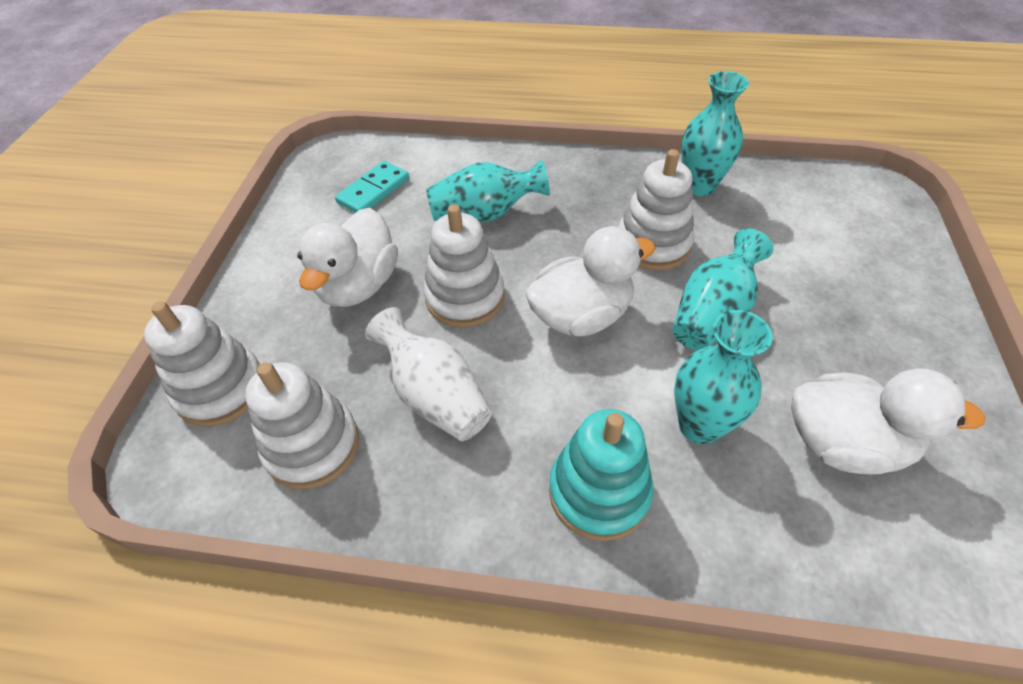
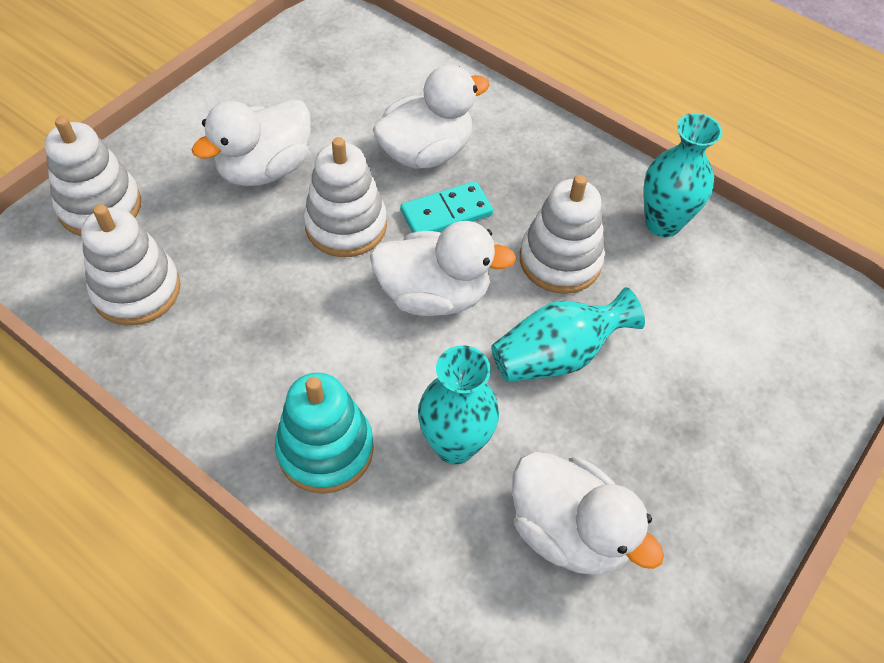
camera: 25 degrees right, 5 degrees up
turquoise domino [335,161,409,213] -> turquoise domino moved to [400,181,493,233]
white vase [365,307,492,441] -> none
turquoise vase [426,160,550,222] -> white duck [372,65,490,169]

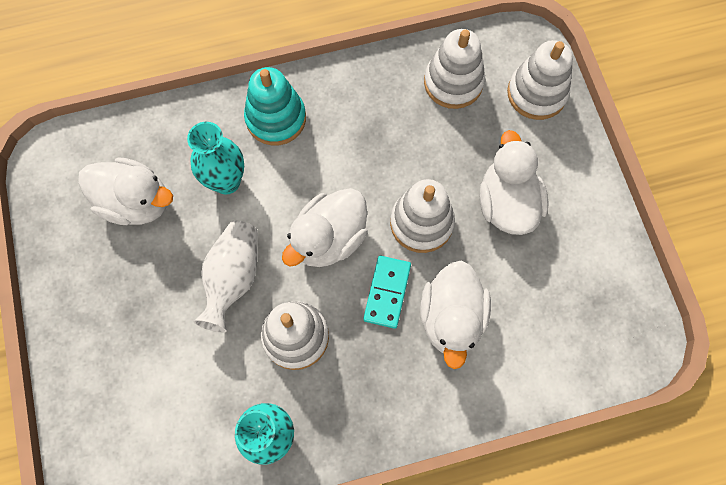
camera: 130 degrees right, 15 degrees up
turquoise vase [491,287,645,382] -> white vase [194,220,258,333]
white duck [512,452,664,575] -> white duck turned 150 degrees counterclockwise [78,157,173,225]

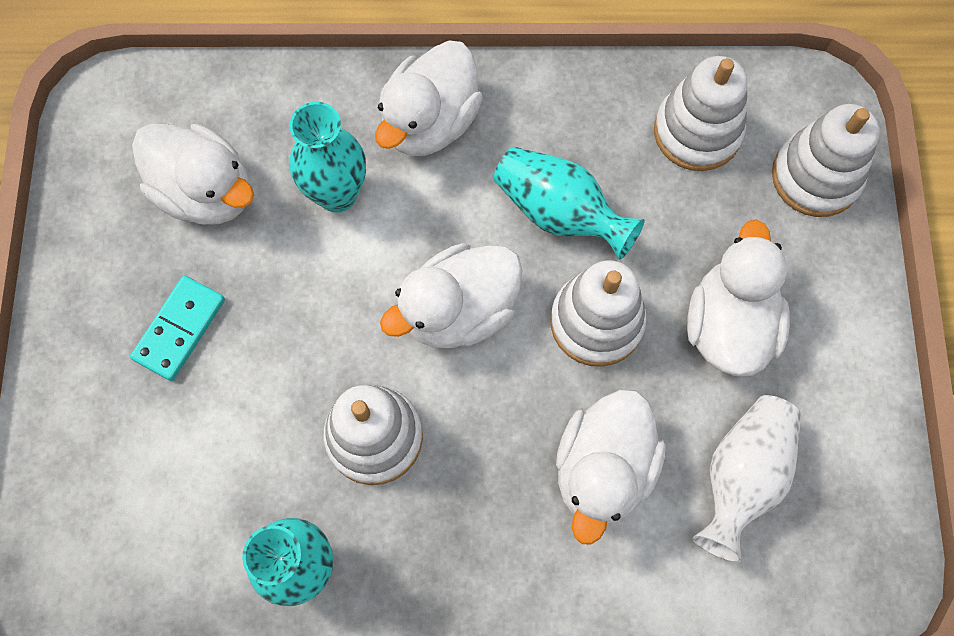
camera: 15 degrees right, 0 degrees up
white vase [194,220,258,333] -> white vase moved to [693,395,801,563]
turquoise stacking toy [244,67,306,146] -> white duck [375,40,483,156]
turquoise domino [363,256,411,329] -> turquoise domino moved to [130,276,225,381]
none -> turquoise vase [494,147,645,260]

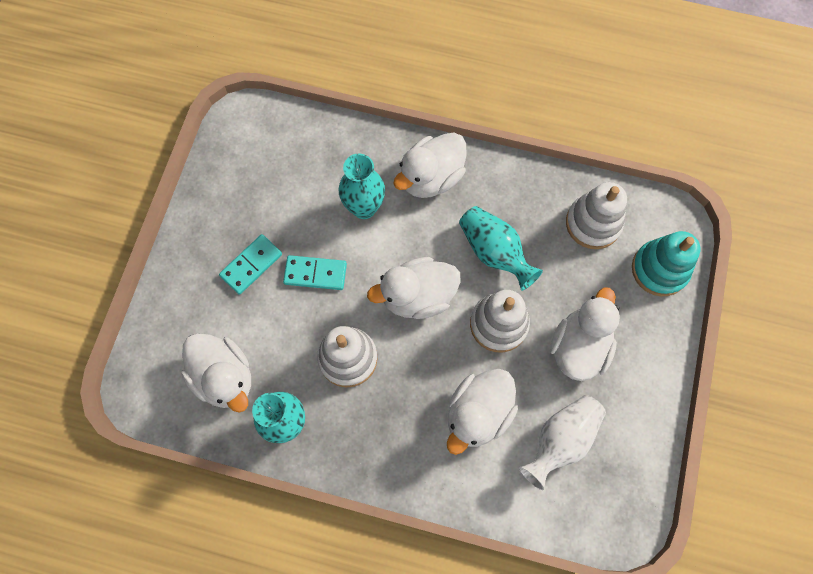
camera: 15 degrees right, 0 degrees up
white duck [132,124,254,225] -> white duck moved to [181,333,251,413]
white stacking toy [772,104,880,217] -> turquoise stacking toy [632,231,701,296]
none -> turquoise domino [283,255,347,290]

